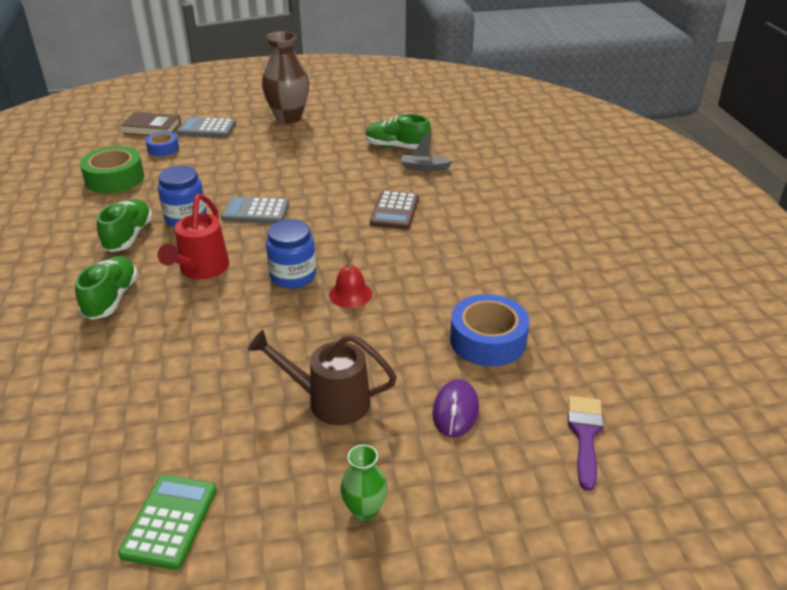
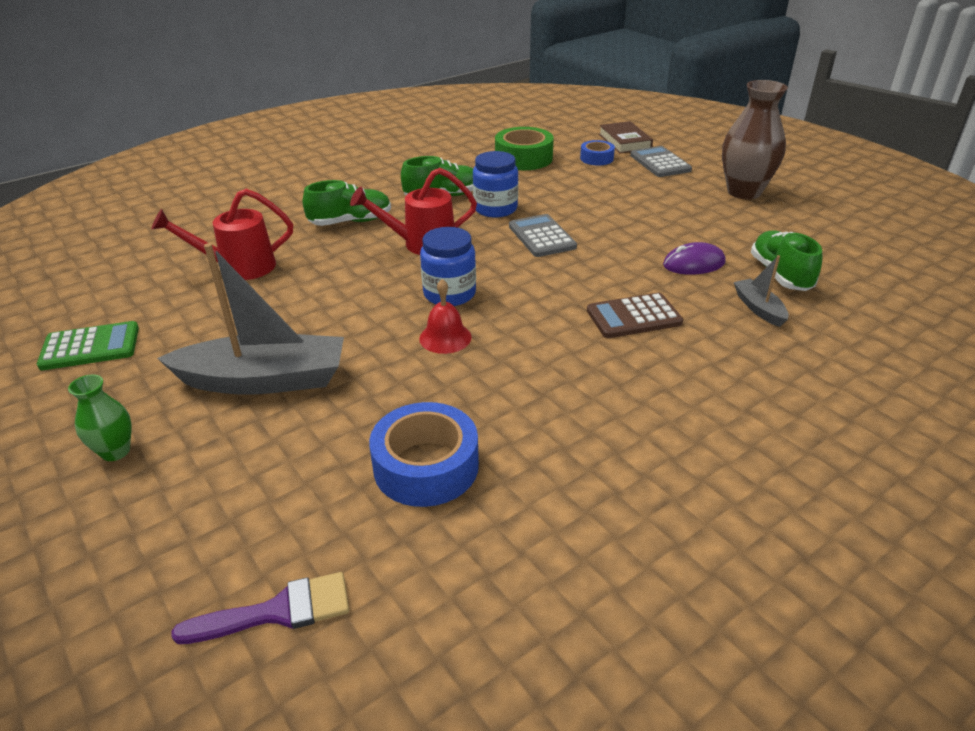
camera: 65 degrees right, 0 degrees up
brown watering can [248,330,397,425] -> grey boat [157,243,344,395]
purple mouse [432,379,479,437] -> purple mouse moved to [663,242,726,274]
none -> red watering can [151,189,293,280]

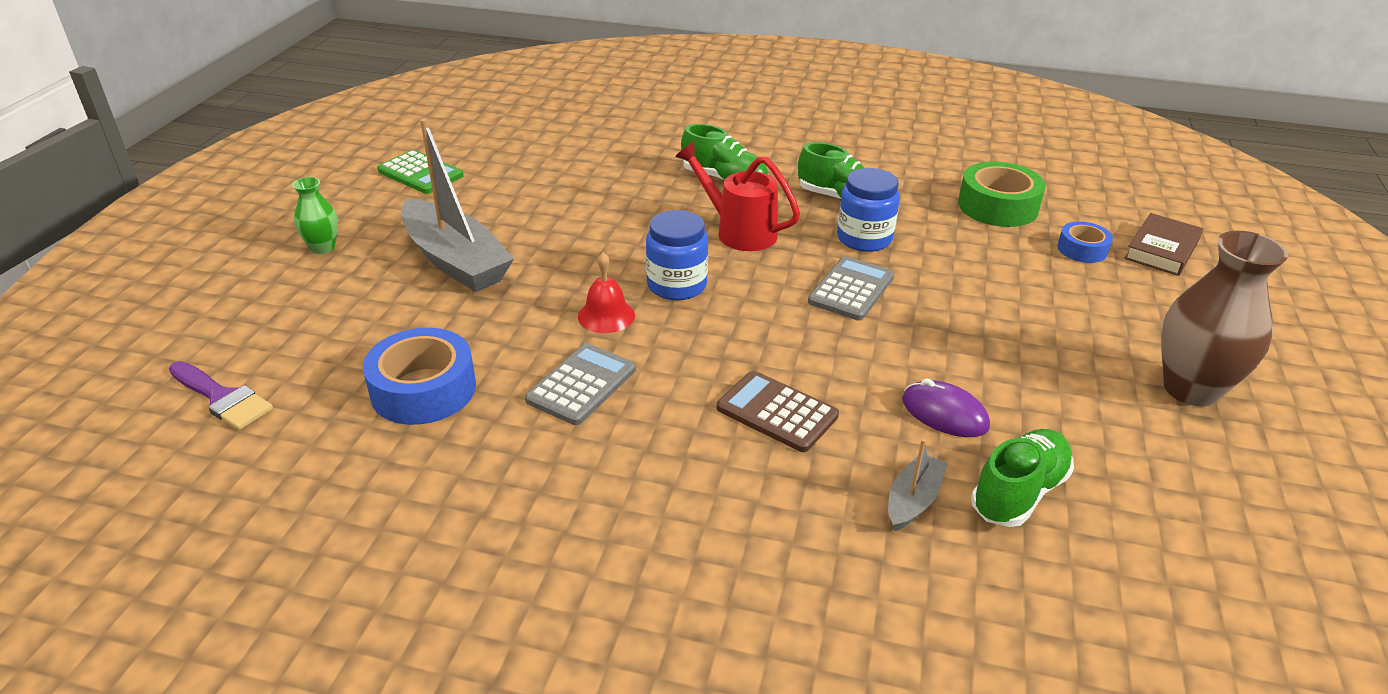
camera: 50 degrees right, 0 degrees up
red watering can [151,189,293,280] -> none
grey calculator [630,146,692,177] -> grey calculator moved to [525,343,636,425]

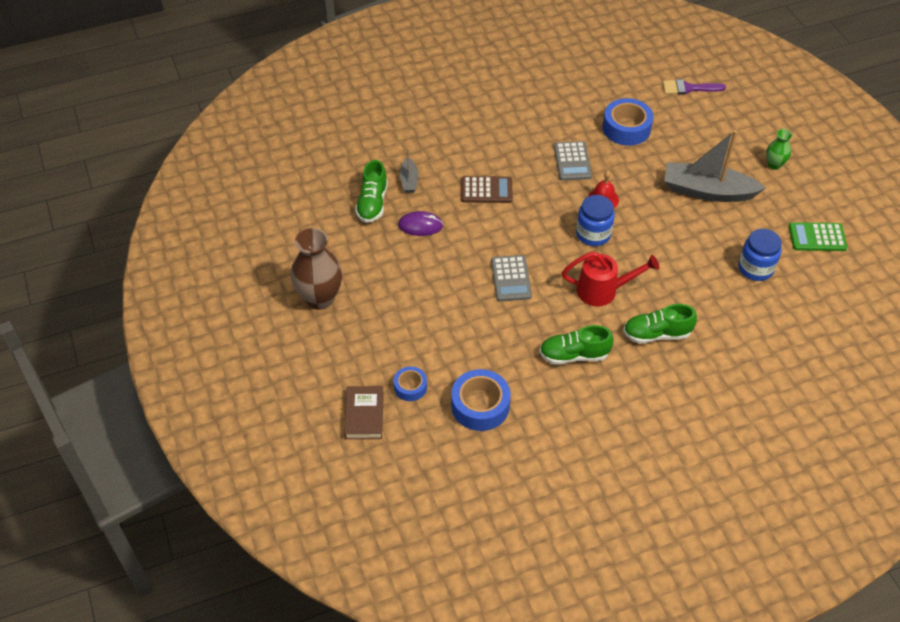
camera: 145 degrees right, 15 degrees up
blue jar [837,168,900,252] -> blue jar moved to [738,229,782,281]
green tape [958,161,1045,227] -> blue tape [451,369,510,431]

